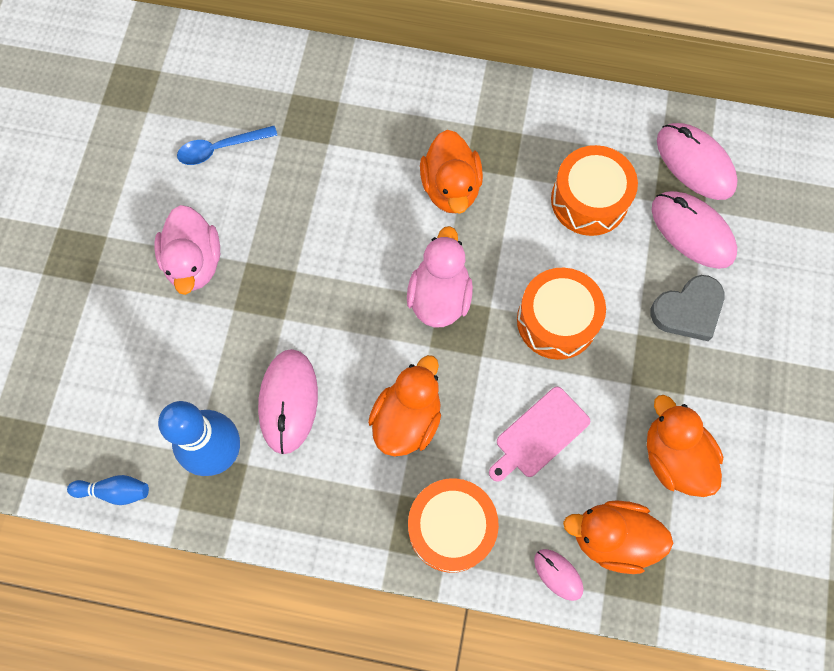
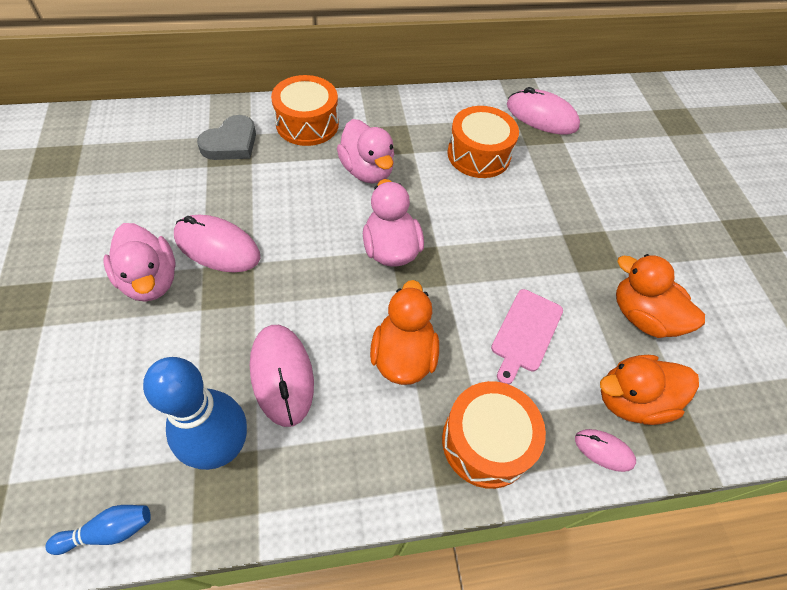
camera: 25 degrees left, 15 degrees down
blue spoon [177,126,277,165] -> none
orange duck [420,130,483,214] -> pink duck [337,119,394,183]
orange drum [517,268,606,360] -> orange drum moved to [271,75,339,146]
grey heart [650,275,724,341] -> grey heart moved to [197,115,256,160]
pink mouse [652,191,737,269] -> pink mouse moved to [174,215,260,272]

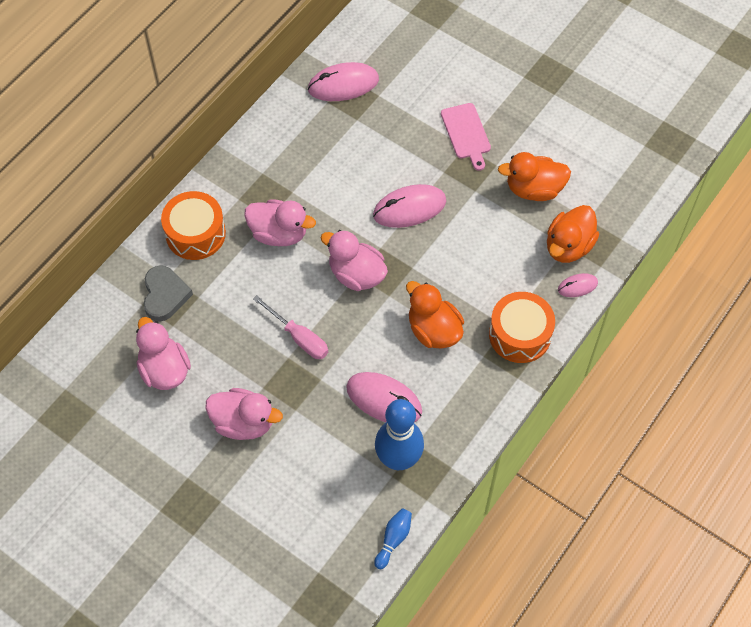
camera: 40 degrees left, 5 degrees up
pink mouse [174,215,260,272] -> pink mouse moved to [373,184,446,228]
orange drum [447,106,519,178] -> none
pink cutting board [491,289,563,384] -> pink cutting board moved to [441,103,491,171]
none -> pink duck [136,317,191,390]
none -> pink screwdriver [253,295,328,359]

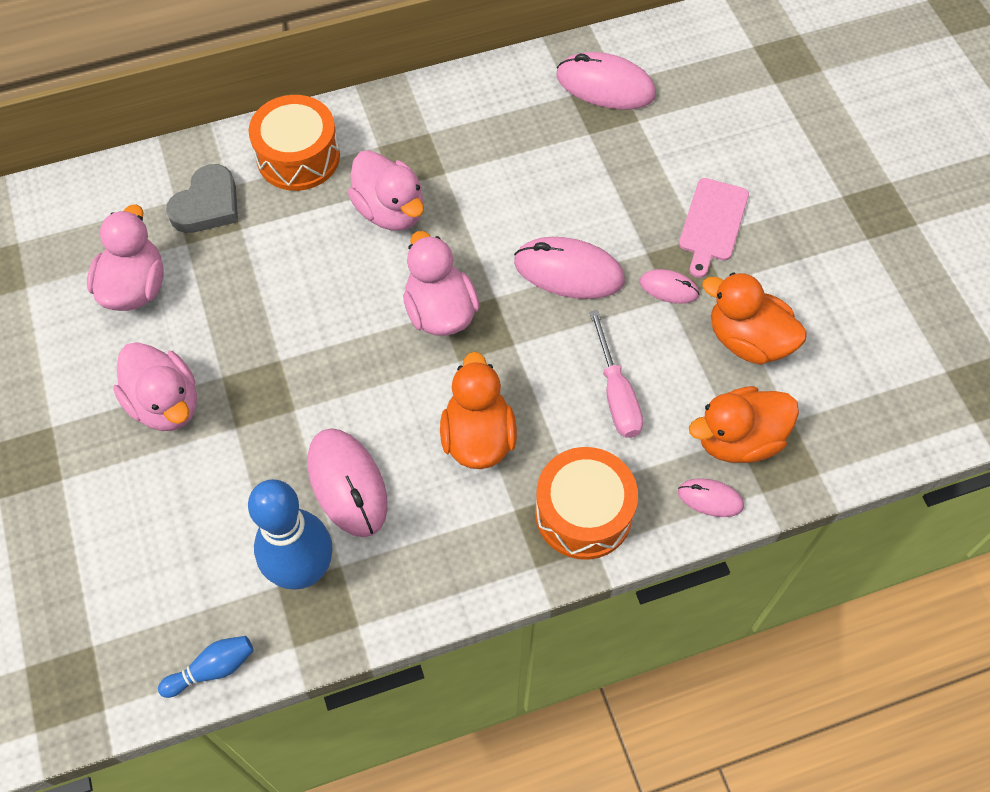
camera: 35 degrees right, 0 degrees up
pink screwdriver [253,295,328,359] -> pink screwdriver moved to [589,310,643,438]
none -> pink mouse [640,269,700,304]

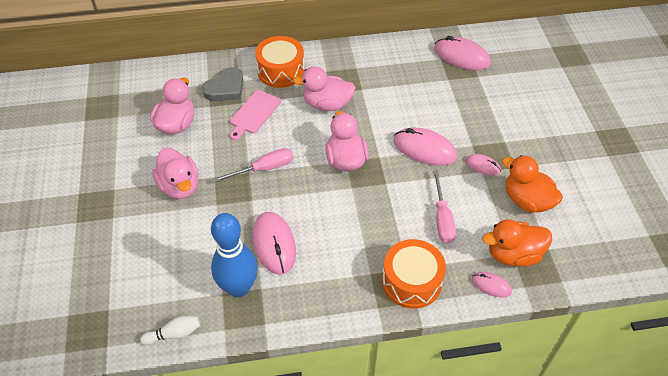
camera: 10 degrees right, 10 degrees down
blue bowling pin [158,636,254,698] -> white bowling pin [140,316,200,345]
pink duck [348,150,424,231] -> pink duck turned 120 degrees clockwise [293,66,355,111]
orange duck [440,352,517,469] -> none
pink cutting board [679,178,749,278] -> pink cutting board moved to [230,90,281,140]
none -> pink screwdriver [213,148,293,183]

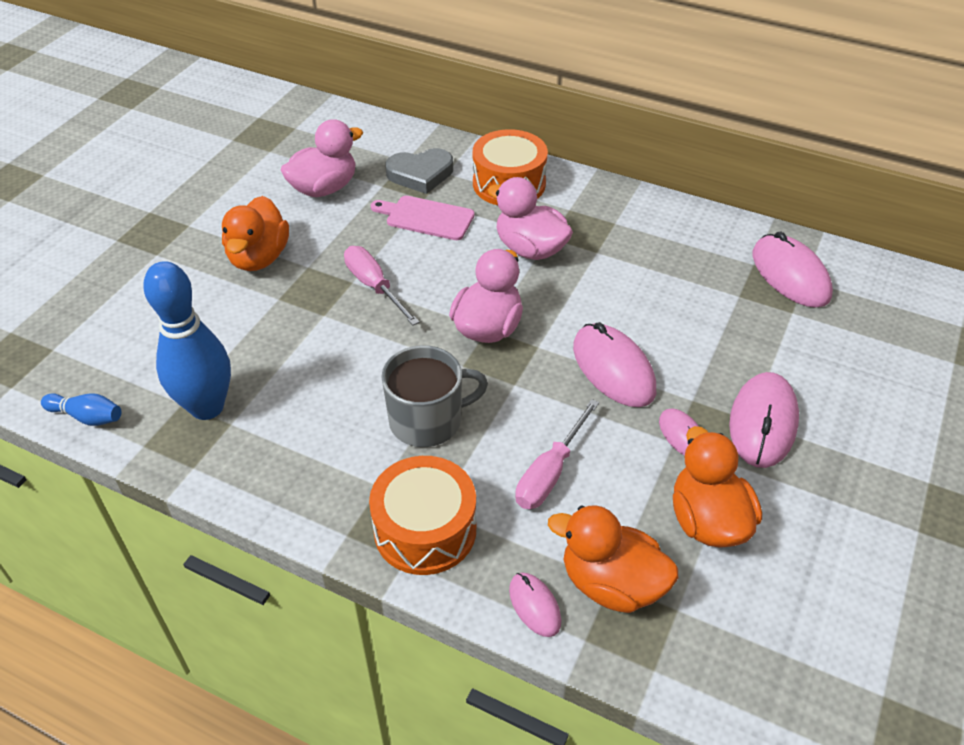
camera: 35 degrees right, 5 degrees down
white bowling pin [140,316,200,345] -> blue bowling pin [41,393,122,426]
pink duck [152,148,199,199] -> orange duck [222,196,289,271]
pink screwdriver [213,148,293,183] -> pink screwdriver turned 135 degrees counterclockwise [344,246,420,325]
pink cutting board [230,90,281,140] -> pink cutting board turned 45 degrees clockwise [371,196,475,240]
pink mouse [253,212,296,275] -> pink mouse moved to [729,372,799,468]
none -> grey mug [381,345,488,447]

